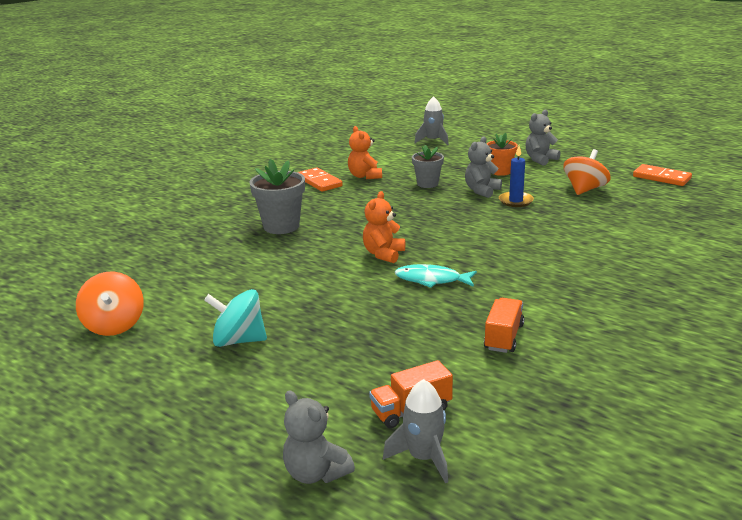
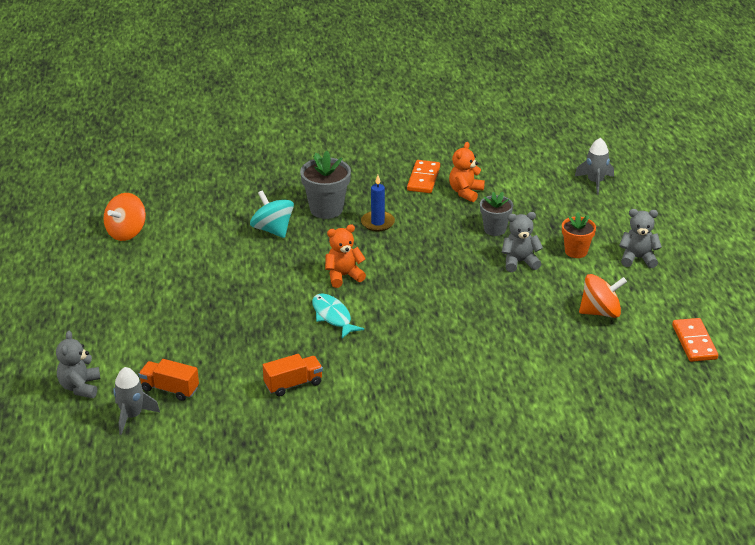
camera: 45 degrees right, 10 degrees up
turquoise spinning top [204,289,267,347] -> turquoise spinning top moved to [250,190,294,238]
blue candle [499,146,534,207] -> blue candle moved to [361,175,395,232]

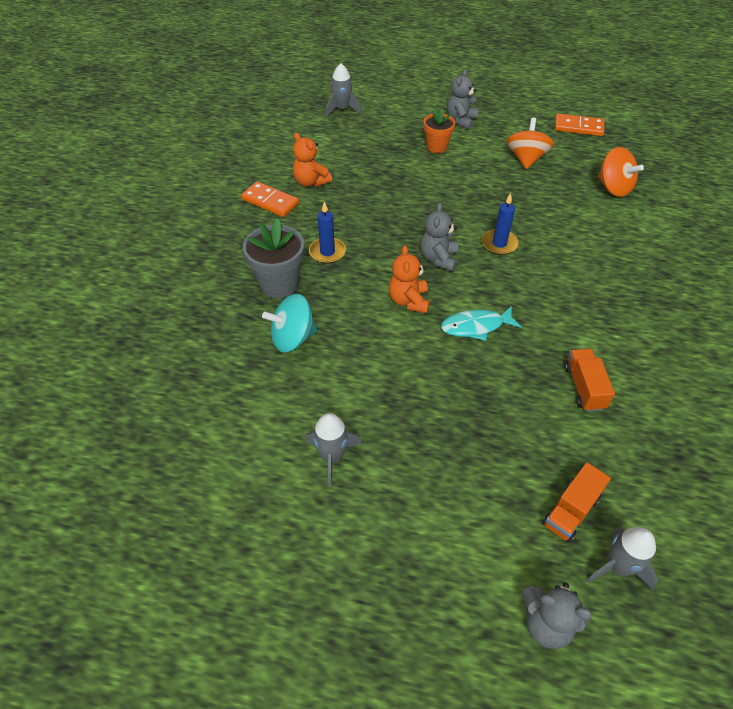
camera: 70 degrees left, 15 degrees up
orange spinning top [103,193,146,241] -> orange spinning top moved to [598,147,644,197]
grey flower pot [480,192,513,236] -> none
grey teddy bear [502,212,543,272] -> grey teddy bear moved to [421,203,459,271]
none -> grey rocket [305,413,362,487]
none -> blue candle [482,193,519,255]

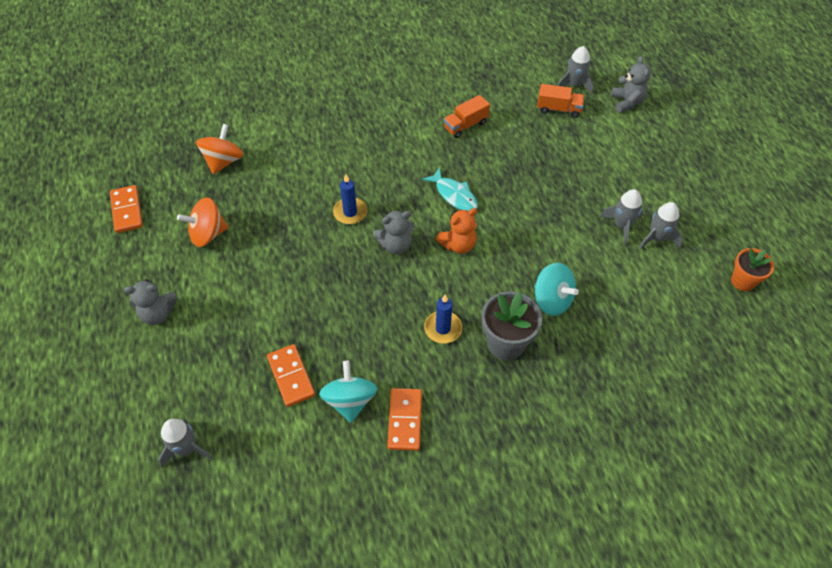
camera: 120 degrees left, 5 degrees up
orange teddy bear [293,132,332,187] -> turquoise spinning top [319,360,378,423]
orange flower pot [424,109,455,153] -> orange flower pot moved to [731,248,774,291]
none -> orange domino [267,344,315,407]
none -> grey rocket [639,202,683,250]

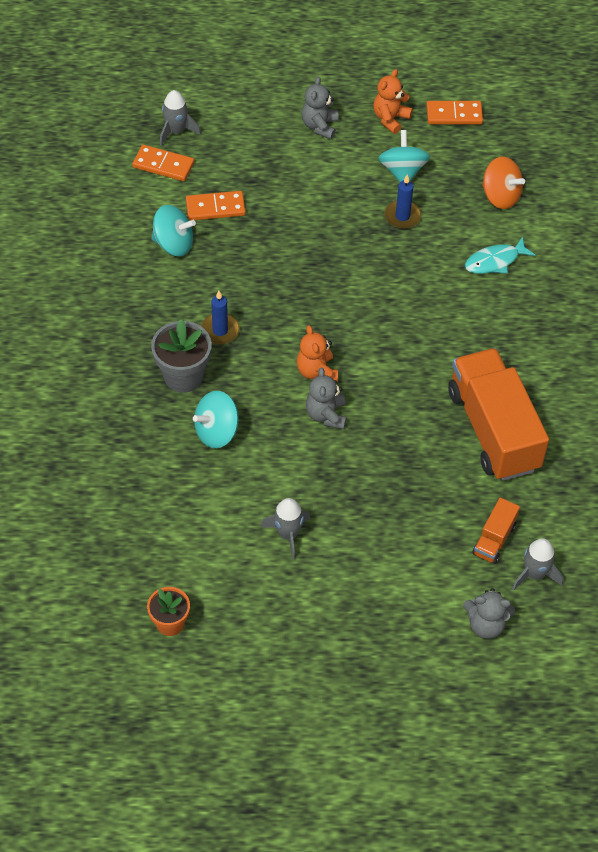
camera: 105 degrees right, 0 degrees up
orange spinning top [177,197,229,247] -> turquoise spinning top [379,130,430,182]
blue candle [333,174,367,224] -> blue candle moved to [385,174,421,229]
grey teddy bear [373,210,414,254] -> grey teddy bear moved to [306,368,347,429]
orange domino [387,388,422,451] -> orange domino moved to [132,145,194,181]
turquoise fish [422,167,478,211] -> turquoise fish moved to [465,236,535,274]
orange truck [444,95,490,138] -> orange truck [448,348,549,481], size x2.26
grey rocket [639,202,683,250] -> none
none -> orange teddy bear [373,69,413,134]

